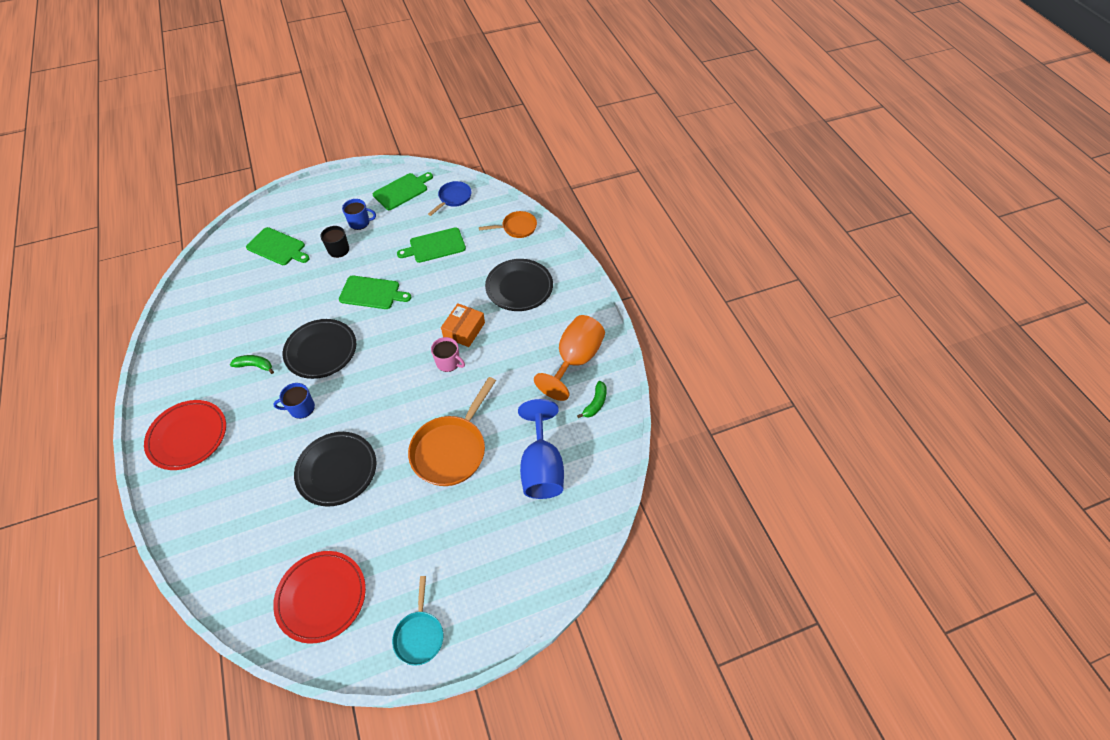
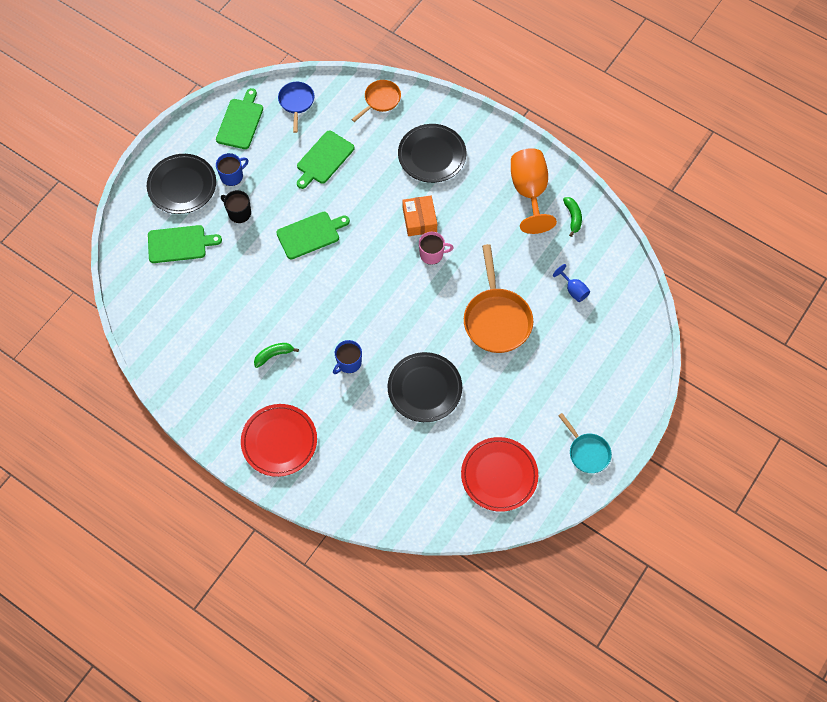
camera: 35 degrees left, 10 degrees up
black plate [283,319,356,379] -> black plate moved to [147,154,216,214]
blue goblet [518,399,564,499] -> blue goblet [553,264,590,302], size x0.47

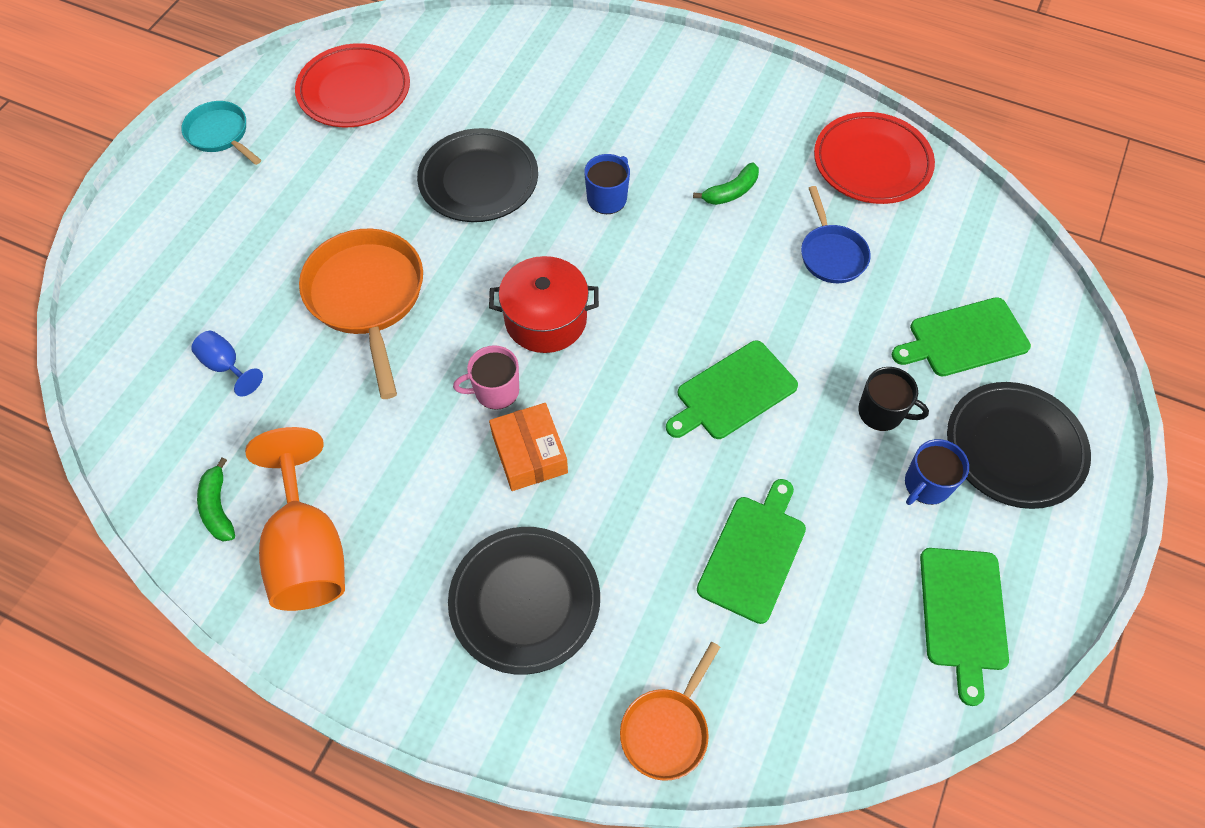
camera: 170 degrees right, 5 degrees down
red plate [241,404,317,477] -> red plate moved to [814,112,935,204]
blue pan [278,82,315,133] -> blue pan moved to [801,186,871,283]
none -> red pot [489,256,599,353]

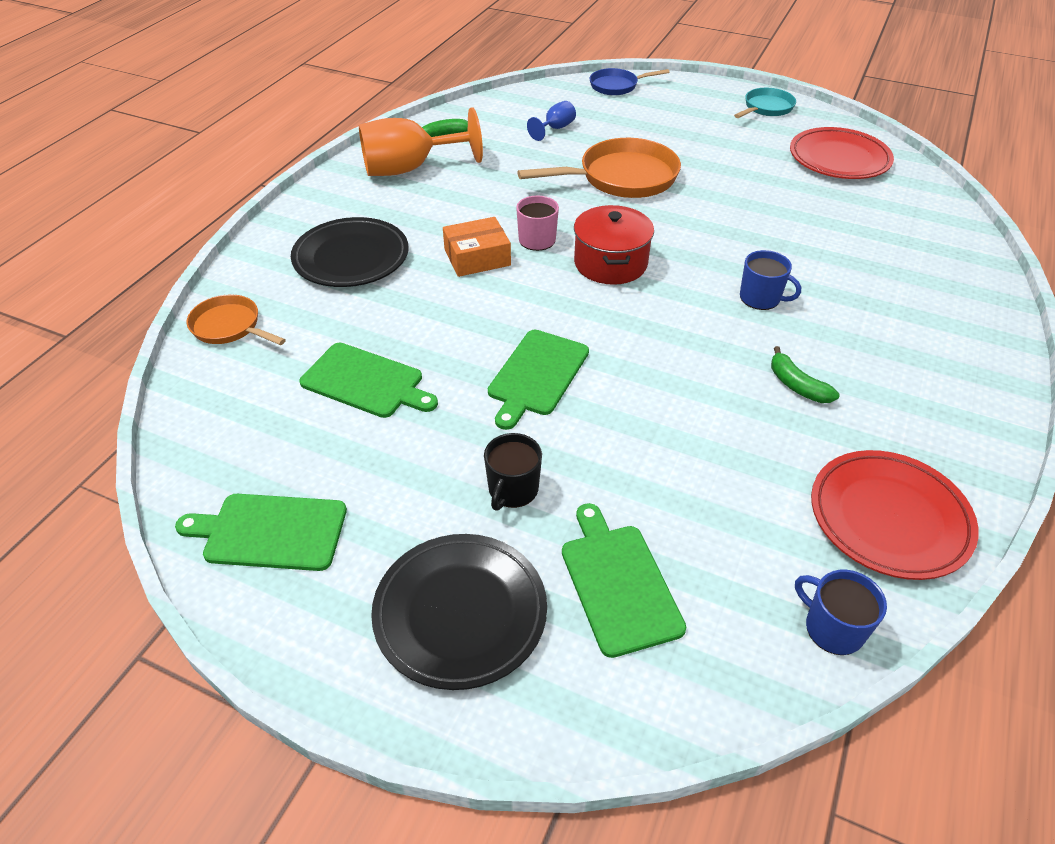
camera: 90 degrees right, 15 degrees down
black plate [417,128,538,222] -> none
green cutting board [666,341,798,439] -> green cutting board turned 120 degrees counterclockwise [488,330,589,430]
blue pan [801,186,871,283] -> blue pan moved to [590,68,670,95]
blue mug [905,439,969,505] -> blue mug moved to [795,570,887,655]

